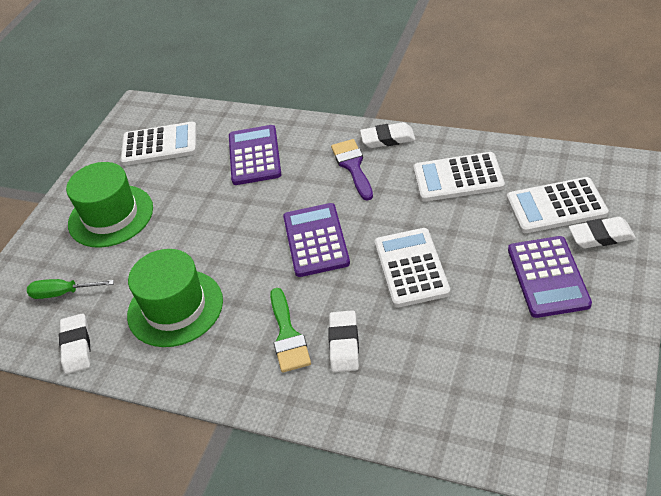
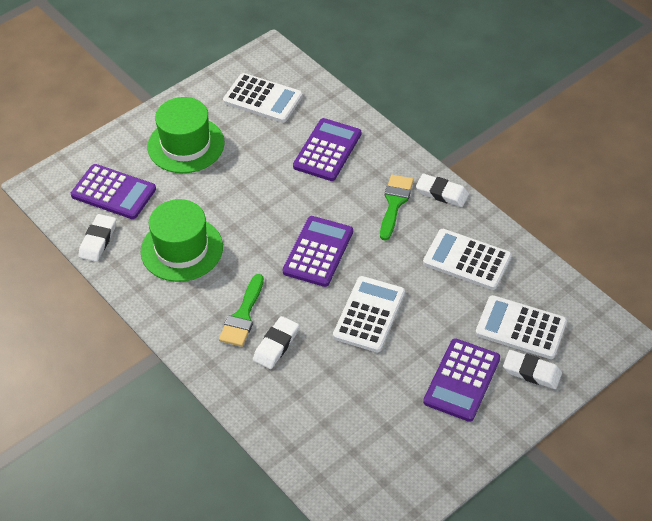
camera: 25 degrees right, 5 degrees up
green screwdriver [27,279,114,299] -> purple calculator [71,164,156,219]
purple brush [331,139,373,201] -> green brush [380,175,414,241]

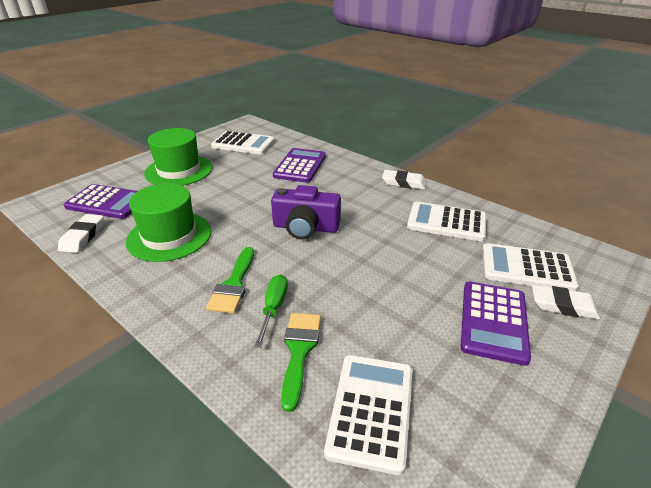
camera: 10 degrees left, 15 degrees down
white eraser [253,316,299,369] -> green screwdriver [254,275,288,348]
purple calculator [283,216,353,287] -> purple camera [271,185,341,240]
white calculator [333,276,405,352] -> white calculator moved to [324,355,413,475]
green brush [380,175,414,241] -> green brush moved to [281,313,321,412]

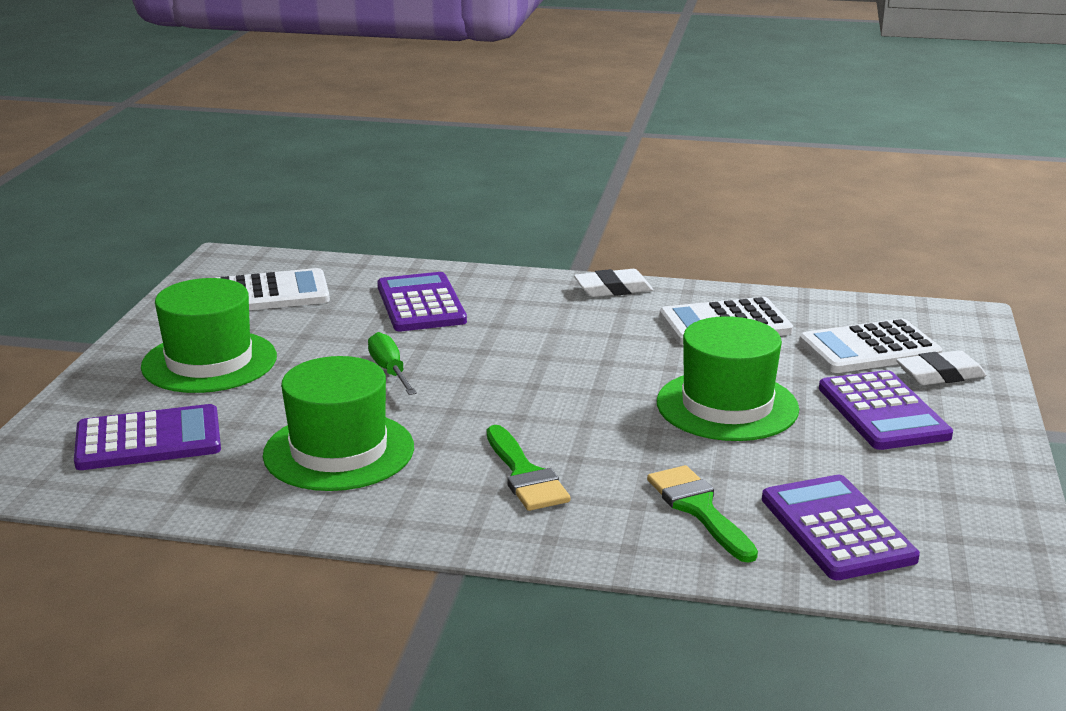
camera: 30 degrees left, 10 degrees down
white eraser [58,214,104,253] -> none
green screwdriver [254,275,288,348] -> green screwdriver moved to [368,332,417,395]
purple camera [271,185,341,240] -> none
white calculator [324,355,413,475] -> purple calculator [762,475,920,580]
none -> green hat [657,316,799,441]

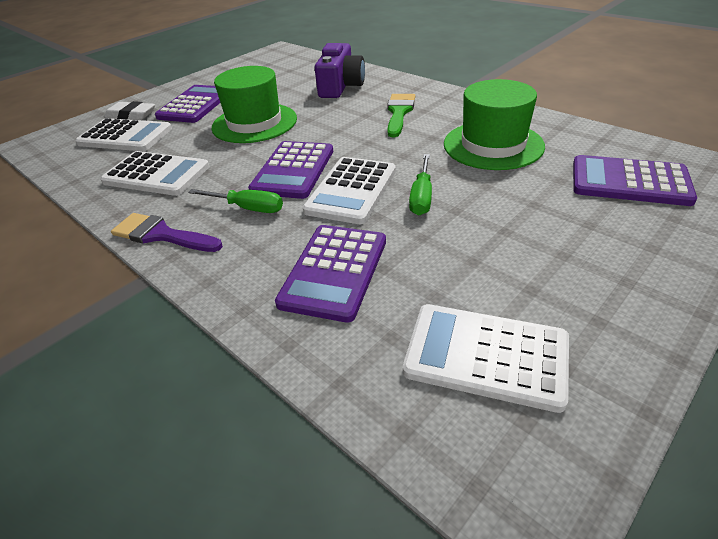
camera: 145 degrees left, 15 degrees up
green hat [141,278,277,393] -> none
white eraser [574,269,653,297] -> purple brush [111,213,223,252]
green brush [647,465,758,563] -> purple camera [315,43,365,98]
purple calculator [762,475,920,580] -> purple calculator moved to [248,141,333,199]
none -> green screwdriver [188,189,283,213]
none -> white calculator [303,157,396,224]

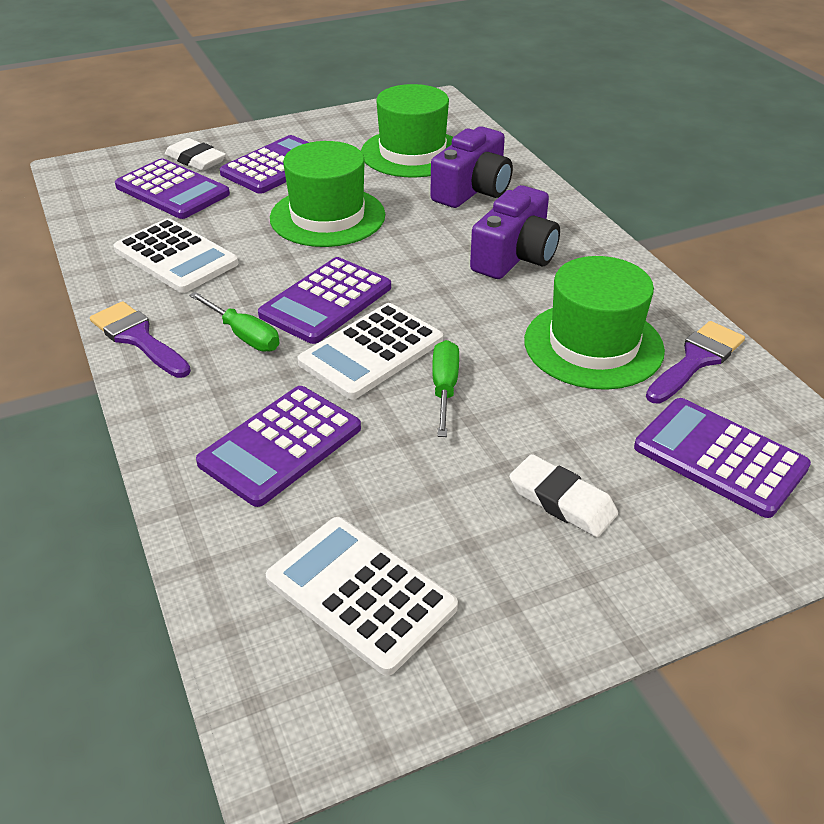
camera: 20 degrees right, 0 degrees up
white calculator [75,118,172,151] -> purple calculator [115,158,230,219]
green brush [387,94,415,137] -> purple camera [470,185,560,279]
green screwdriver [409,154,432,215] -> green screwdriver turned 150 degrees clockwise [432,340,459,437]
none -> green hat [361,84,453,177]
none -> white eraser [509,454,618,537]
none -> purple brush [646,321,745,404]

